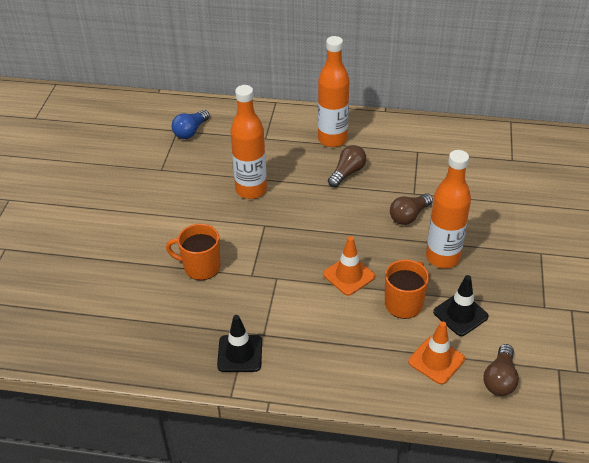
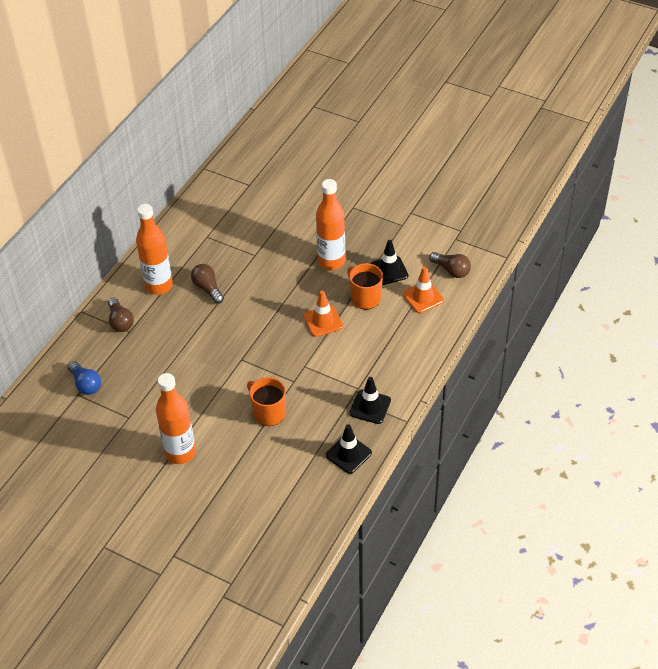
camera: 70 degrees left, 5 degrees up
orange mug [166,224,221,280] -> orange mug turned 105 degrees clockwise [247,377,286,426]
orange bottle [230,85,267,199] -> orange bottle moved to [156,373,196,464]
brown light bulb [390,193,433,225] -> brown light bulb moved to [108,298,134,332]
none -> black traffic cone [326,424,372,474]

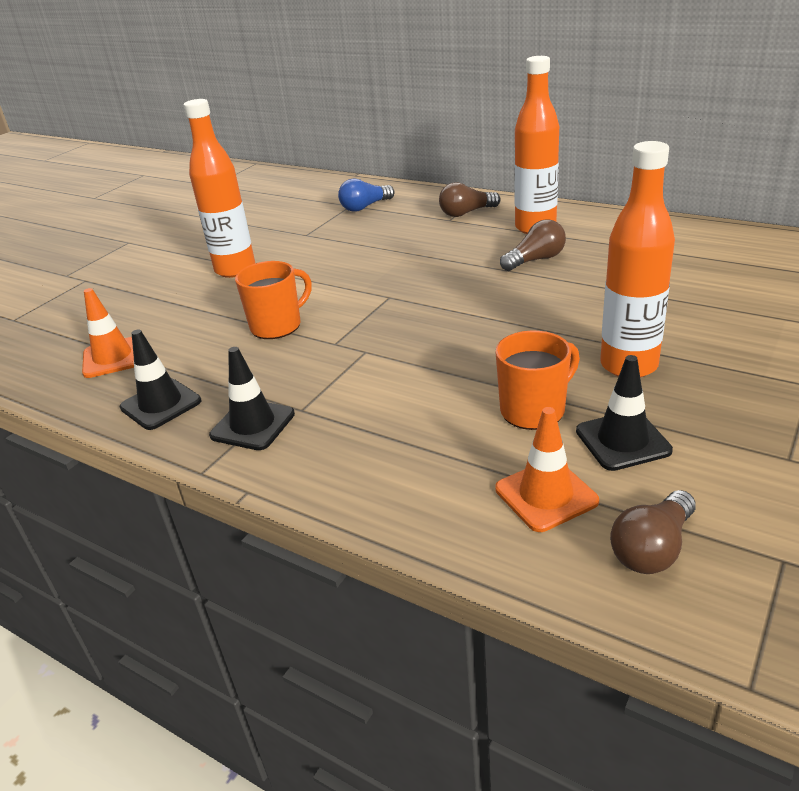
camera: 95 degrees right, 15 degrees down
orange traffic cone [303,291,343,337] -> orange traffic cone moved to [82,288,134,378]

